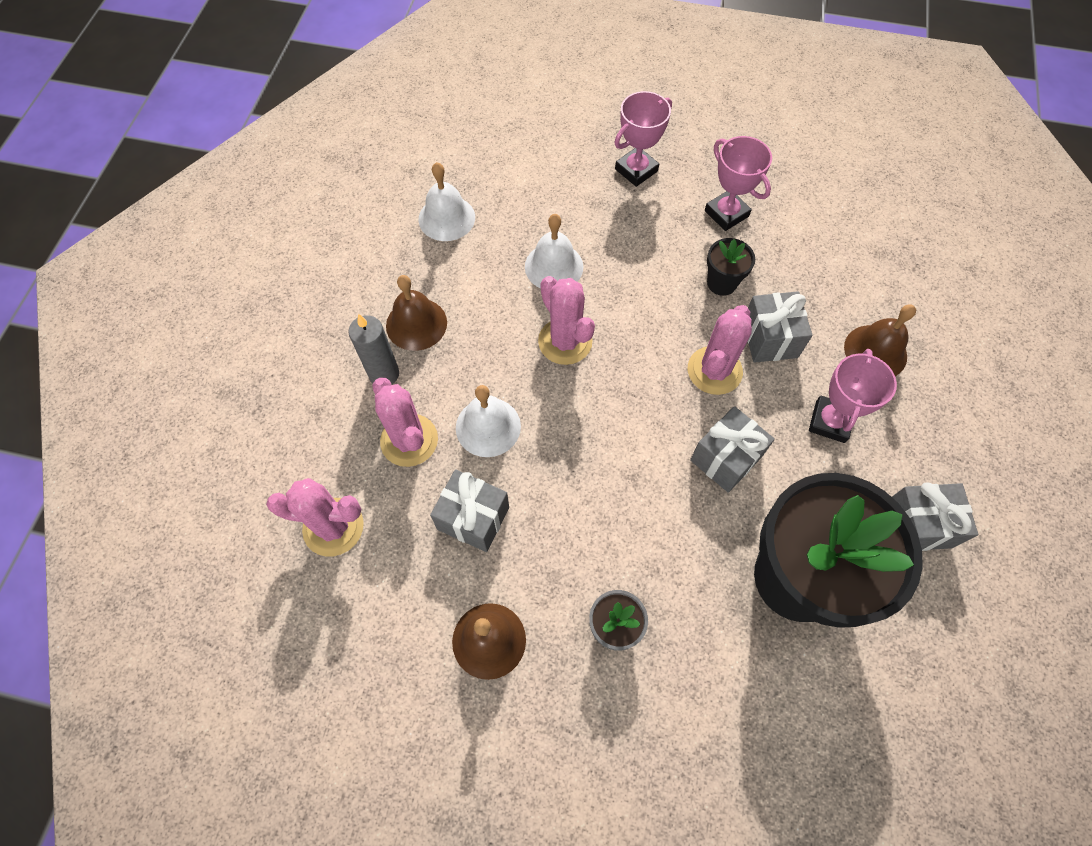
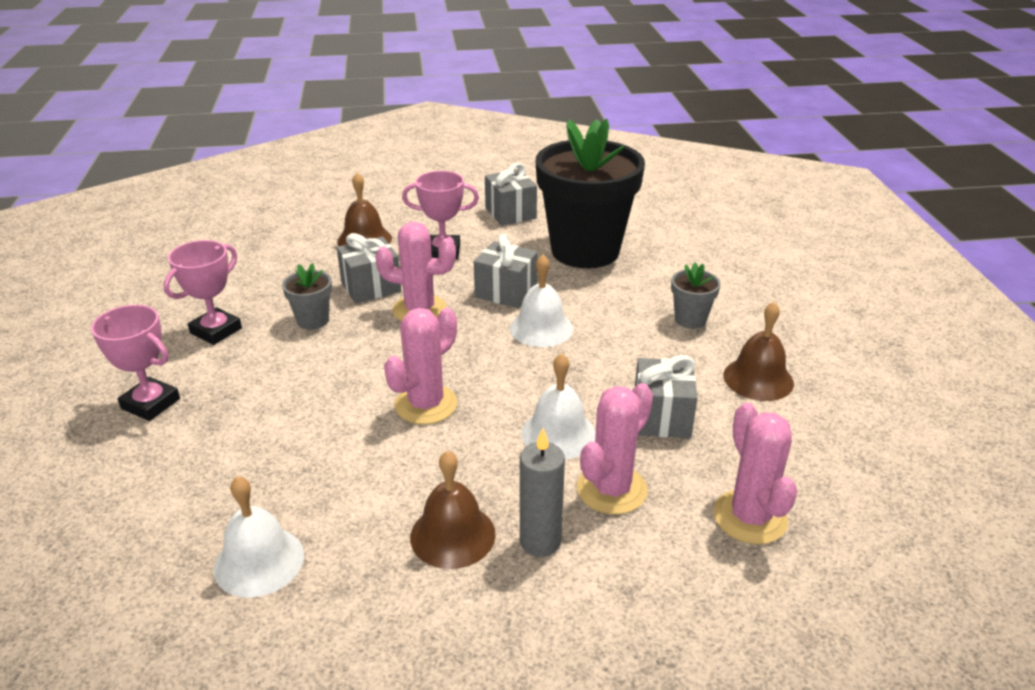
camera: 110 degrees left, 30 degrees down
white bell [525,214,583,288] -> white bell moved to [510,254,573,347]
black flower pot [707,238,755,296] -> grey flower pot [282,263,332,330]

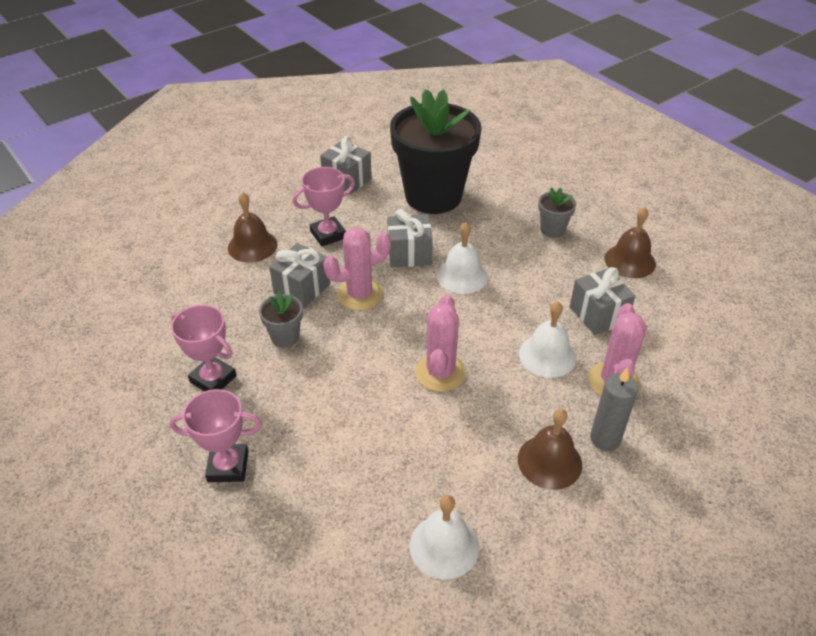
camera: 30 degrees left, 10 degrees up
pink trophy [163,240,242,345] -> pink trophy turned 60 degrees counterclockwise [171,305,237,391]
pink cactus [714,403,798,544] -> none

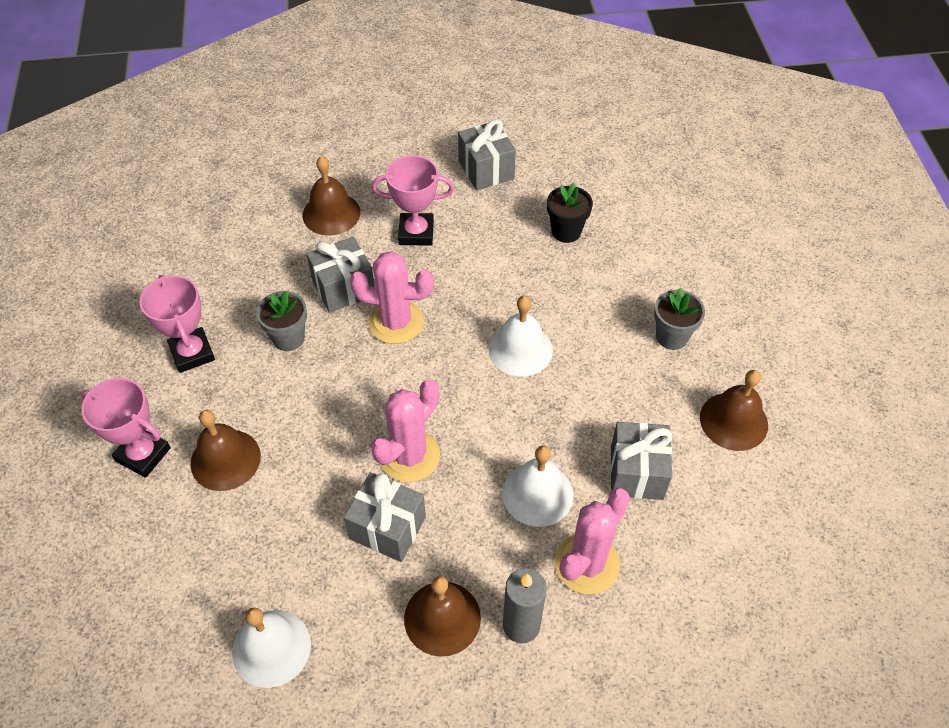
camera: 30 degrees right, 10 degrees up
grey gift [387,209,433,268] -> grey gift moved to [344,472,426,562]
black flower pot [390,89,482,214] -> black flower pot [547,183,593,243], size x0.41
none -> brown bell [191,410,261,491]

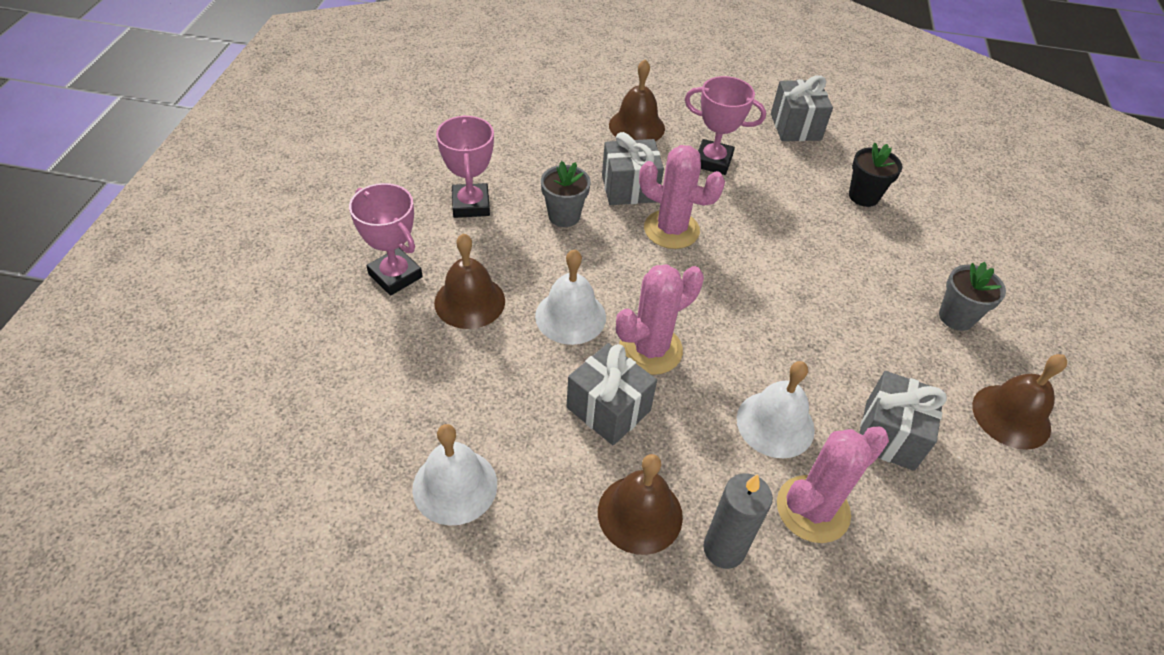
camera: 15 degrees right, 5 degrees down
white bell [489,296,553,377] -> white bell moved to [535,249,606,345]

